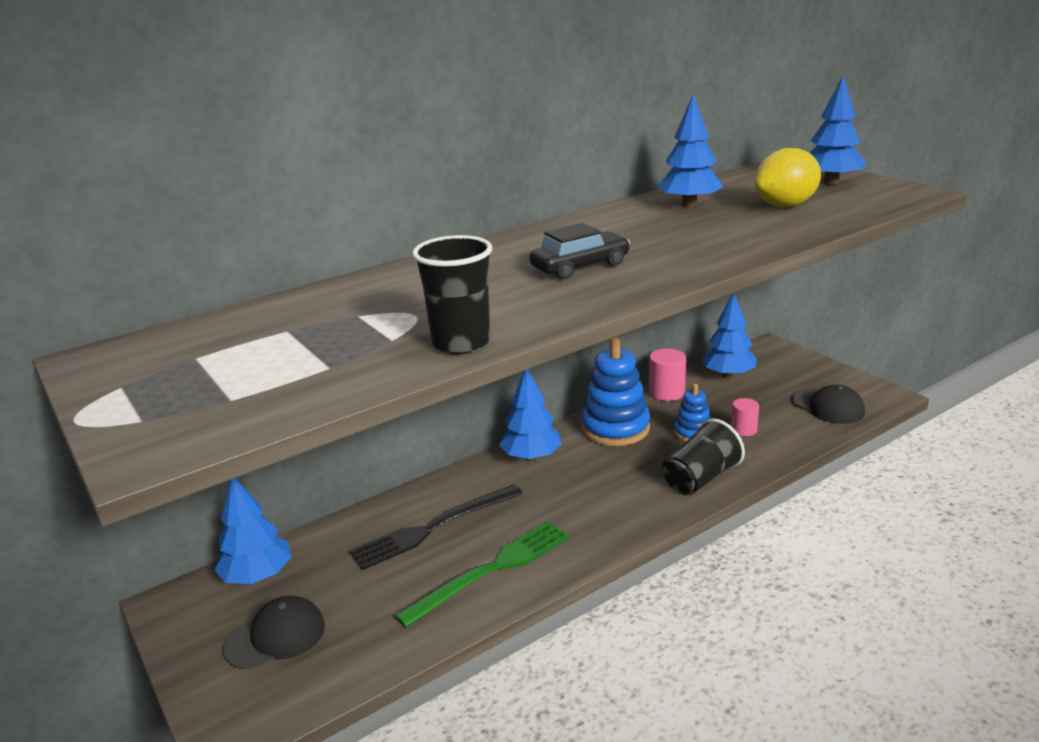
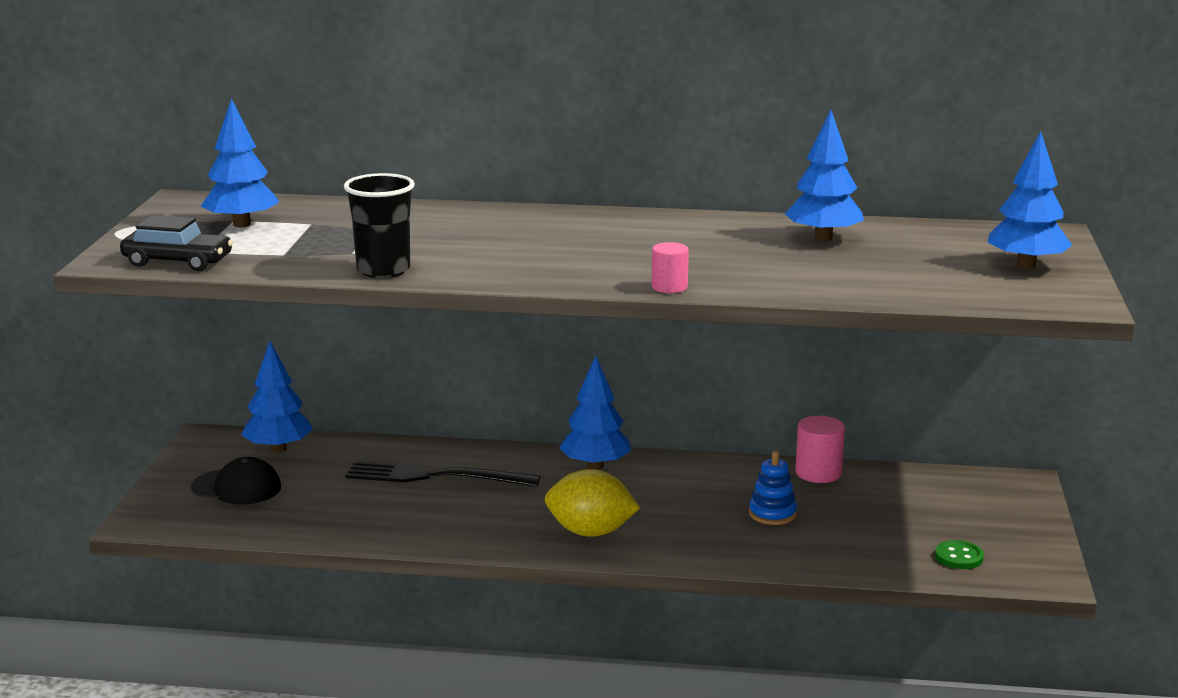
camera: 40 degrees right, 5 degrees down
green fork [395,521,570,628] -> none
black car [529,223,630,279] -> black car moved to [120,215,233,271]
blue stacking toy [581,337,650,446] -> none
black cup [662,419,745,495] -> none
blue tree [701,293,757,379] -> blue tree moved to [201,98,279,227]
pink cylinder [731,398,759,436] -> pink cylinder moved to [652,242,689,293]
yellow lemon [754,148,821,207] -> yellow lemon moved to [545,469,640,537]
black cap [792,384,865,424] -> green button [935,540,984,569]

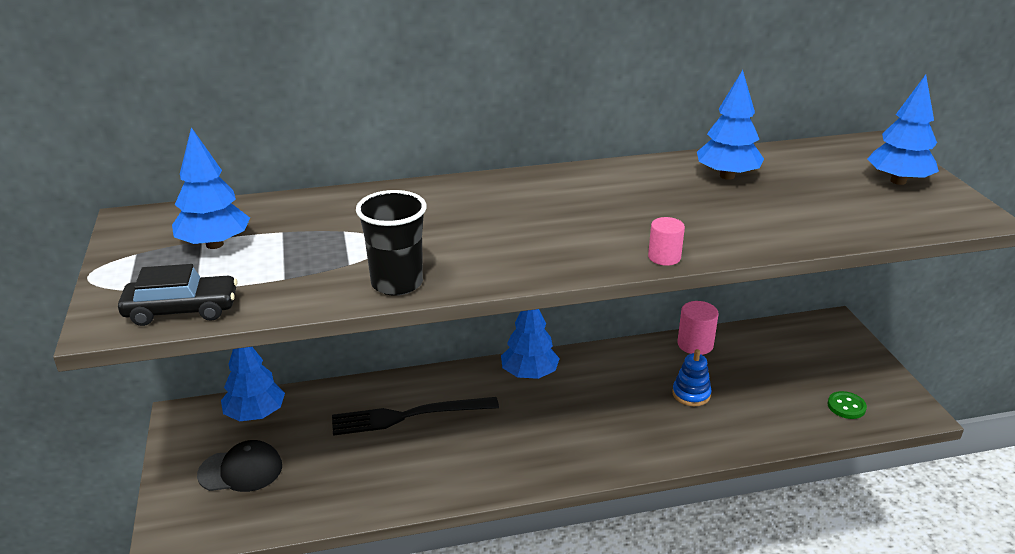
camera: 20 degrees left, 10 degrees up
yellow lemon [545,469,640,537] -> none

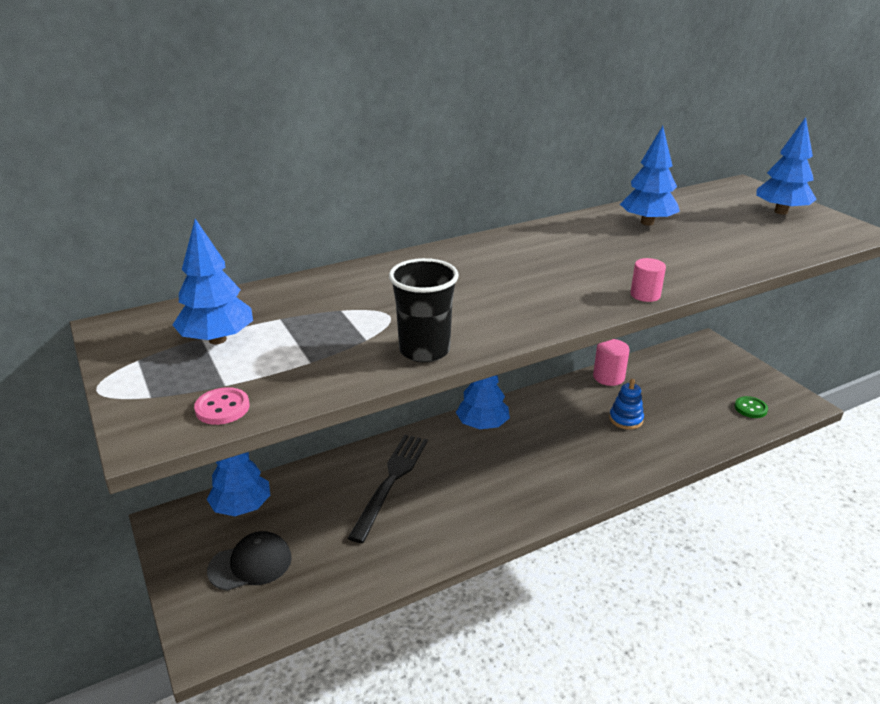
camera: 15 degrees left, 0 degrees up
black car [118,264,237,326] -> pink button [194,387,249,425]
black fork [332,397,499,436] -> black fork turned 135 degrees clockwise [348,435,428,543]

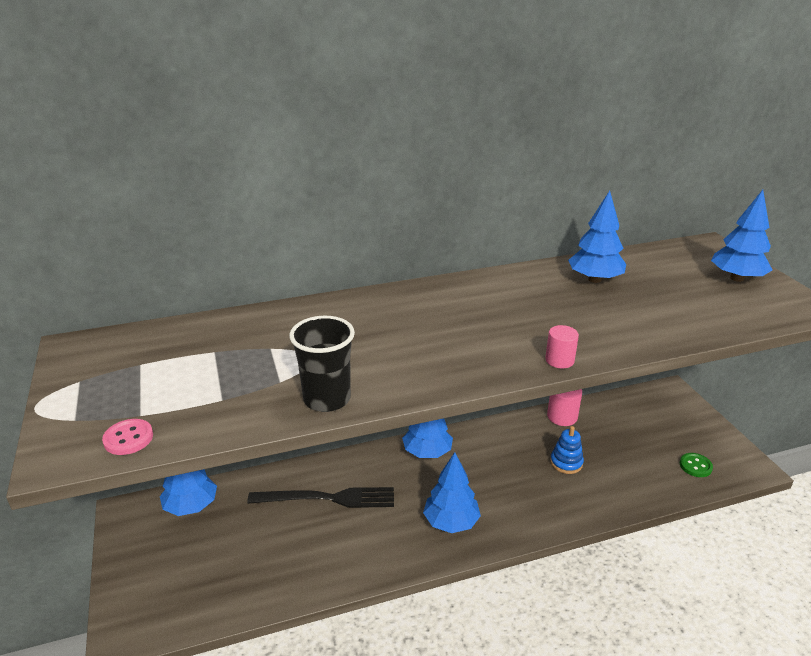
camera: 10 degrees right, 0 degrees up
blue tree [172,219,253,344] -> blue tree moved to [423,452,481,533]
black cap [207,531,292,591] -> none
black fork [348,435,428,543] -> black fork turned 60 degrees clockwise [247,487,394,508]

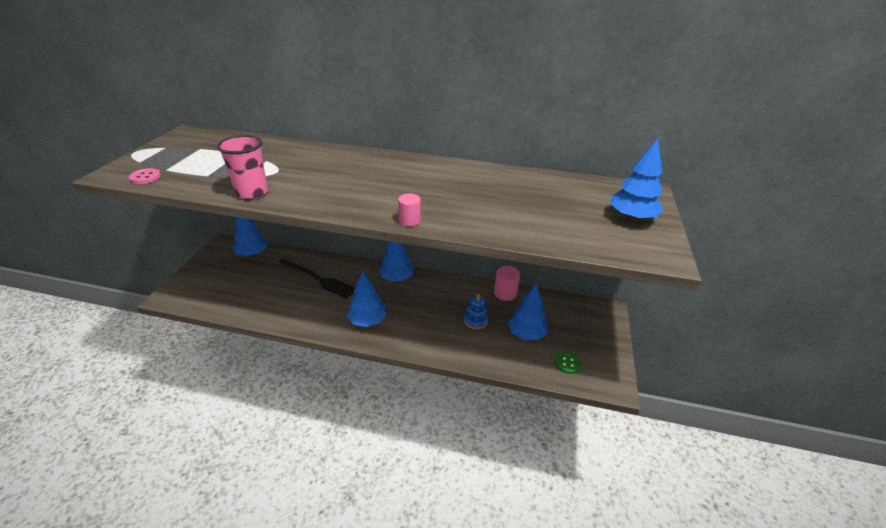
camera: 30 degrees right, 5 degrees up
black cup [289,316,355,412] -> pink cup [217,135,268,200]
blue tree [568,191,626,283] -> blue tree moved to [507,283,548,340]

